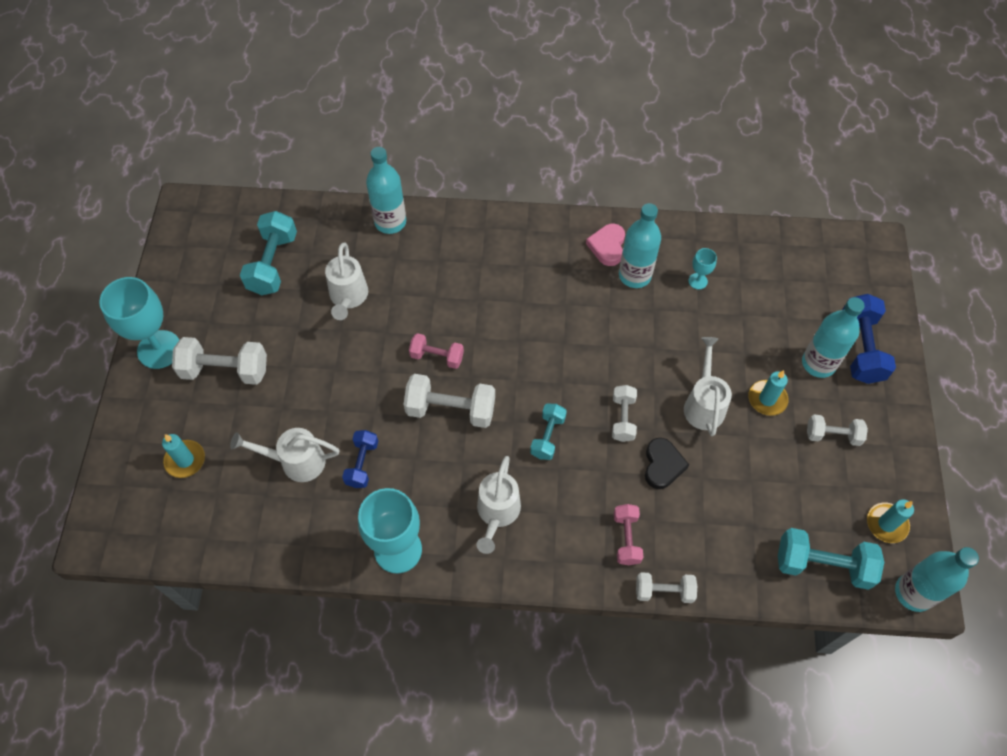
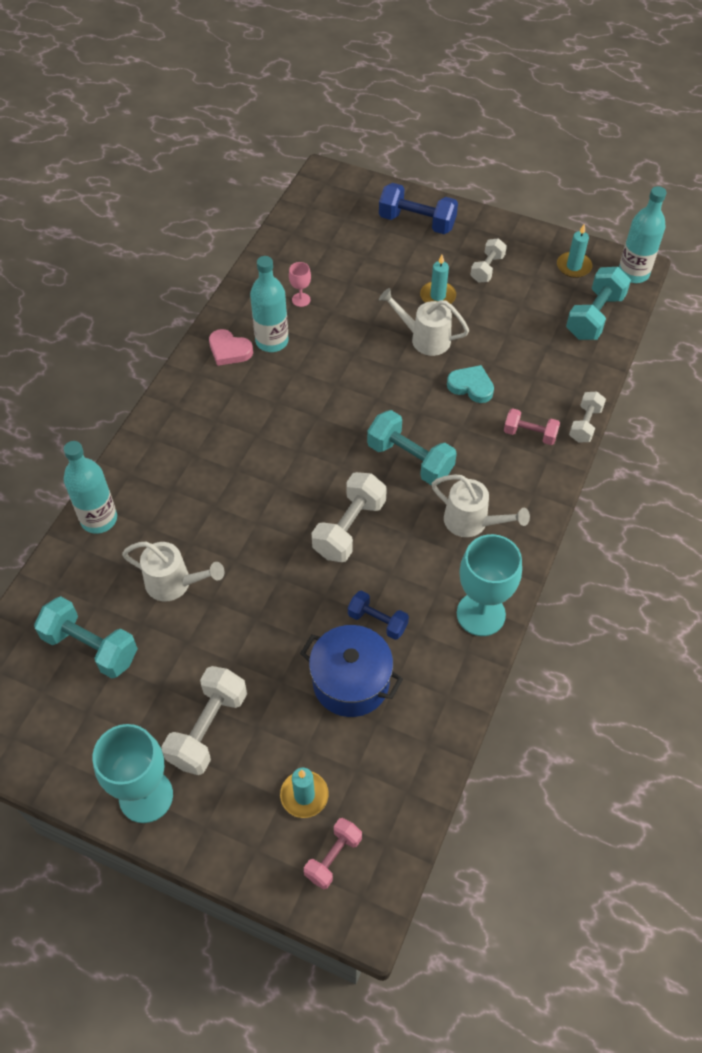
camera: 70 degrees left, 5 degrees down
white watering can [230,428,340,482] -> blue pot [300,625,403,717]
pink dumbbell [409,333,464,369] -> pink dumbbell moved to [304,818,362,889]
turquoise dumbbell [530,404,567,460] -> turquoise dumbbell [367,410,457,486], size x1.63
white dumbbell [612,385,637,442] -> none
black heart [645,438,689,489] -> turquoise heart [447,365,494,403]
turquoise goblet [688,248,717,290] -> pink goblet [289,262,311,307]
turquoise bottle [802,297,865,378] -> none

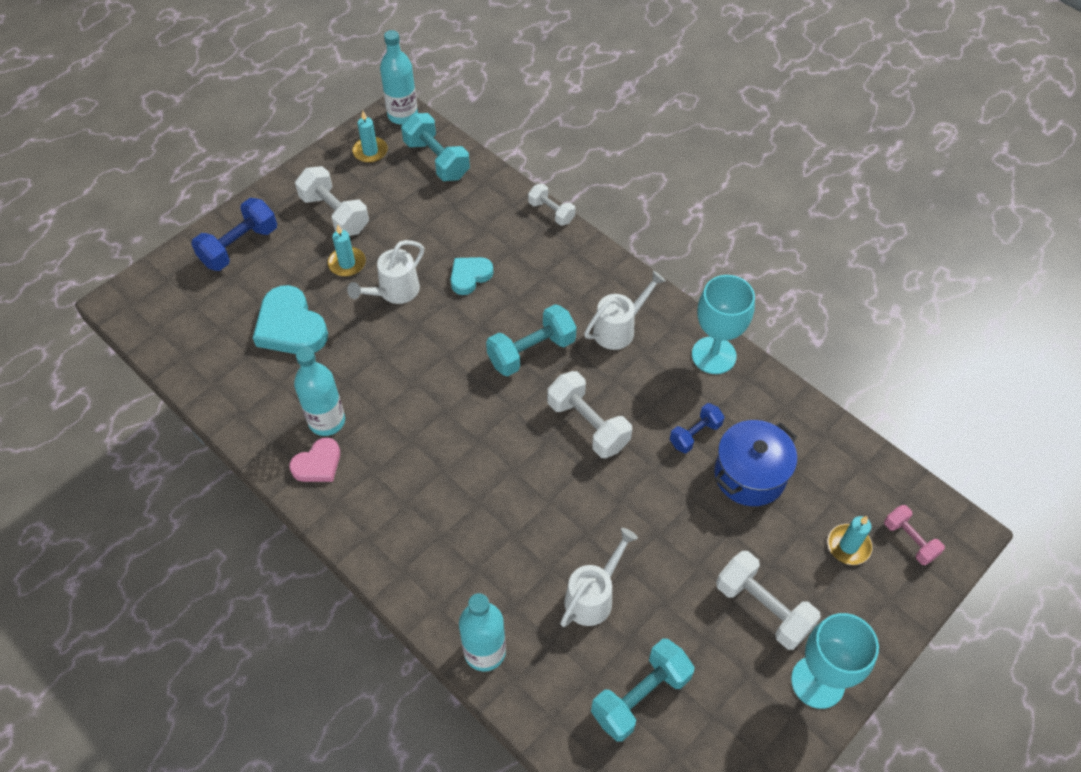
camera: 70 degrees left, 0 degrees up
pink goblet [289,262,311,307] -> none
white dumbbell [471,238,507,283] -> white dumbbell [295,166,369,236], size x1.63
pink dumbbell [504,408,560,445] -> none
none -> turquoise heart [253,285,328,354]

